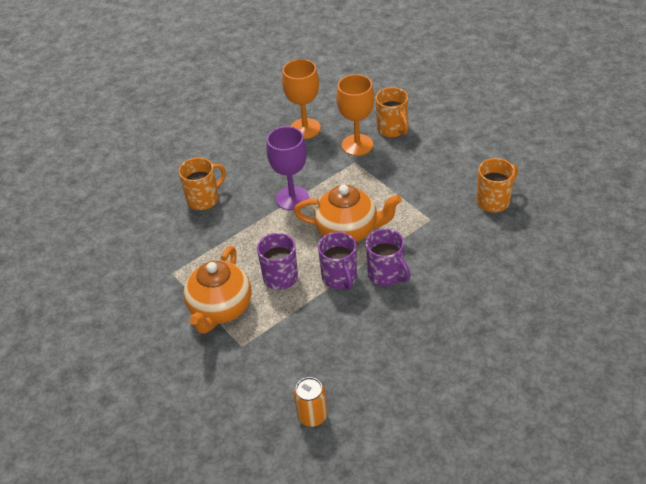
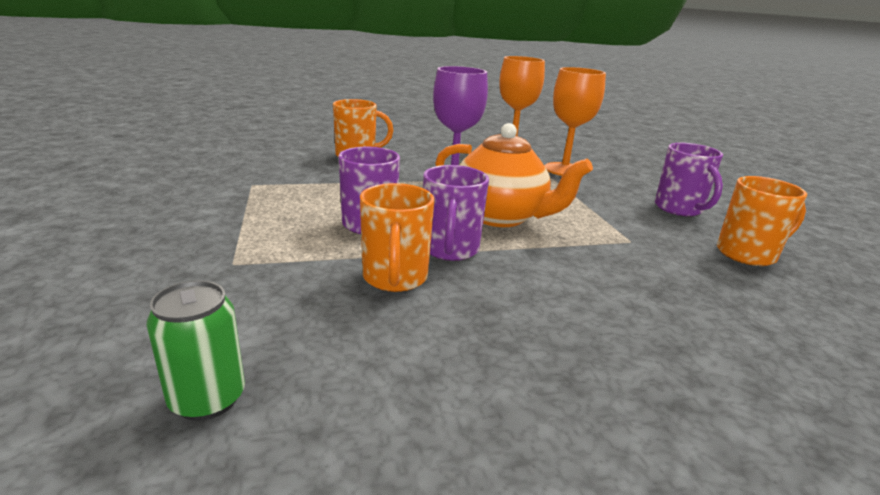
camera: 20 degrees right, 20 degrees down
orange teapot [184,246,252,334] -> none
orange can [294,377,327,427] -> green can [146,280,245,421]
purple mug [366,229,411,286] -> purple mug moved to [655,143,723,216]
orange mug [375,87,408,137] -> orange mug moved to [360,183,435,292]

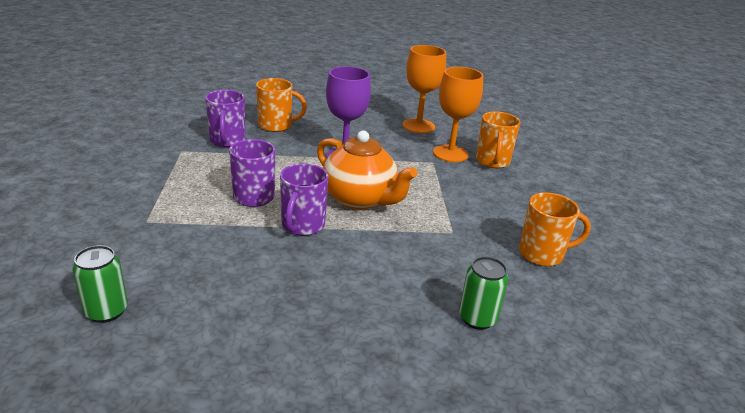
camera: 10 degrees right, 5 degrees up
orange mug [360,183,435,292] -> orange mug moved to [476,111,520,168]
purple mug [655,143,723,216] -> purple mug moved to [205,90,245,147]
none -> green can [459,256,508,330]

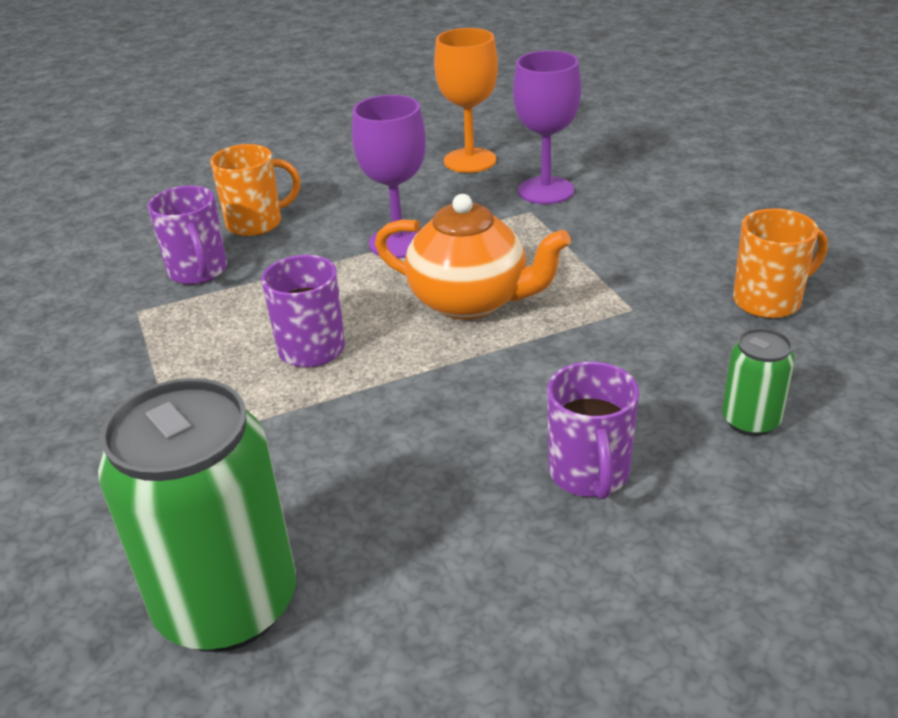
camera: 15 degrees left, 5 degrees up
green can [72,245,128,323] -> green can [98,378,296,652], size x2.10
purple mug [280,163,328,236] -> purple mug moved to [547,362,639,499]
orange goblet [433,67,483,162] -> purple goblet [513,50,581,204]
orange mug [476,111,520,168] -> none

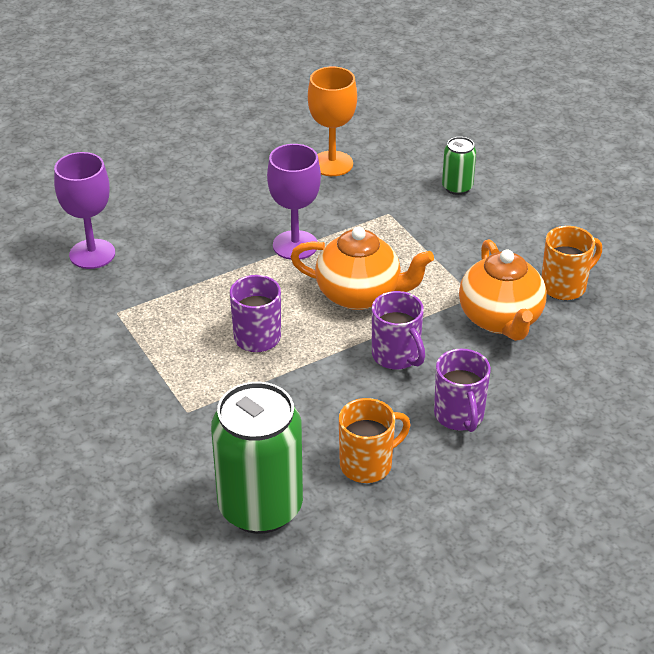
camera: 10 degrees left, 5 degrees up
purple mug [148,186,227,285] -> purple mug moved to [372,291,425,370]
orange mug [210,144,301,236] -> orange mug moved to [339,398,410,483]
purple goblet [513,50,581,204] -> purple goblet moved to [54,152,115,269]
green can [722,328,795,436] -> green can moved to [442,137,476,195]
none -> orange teapot [459,239,547,341]

